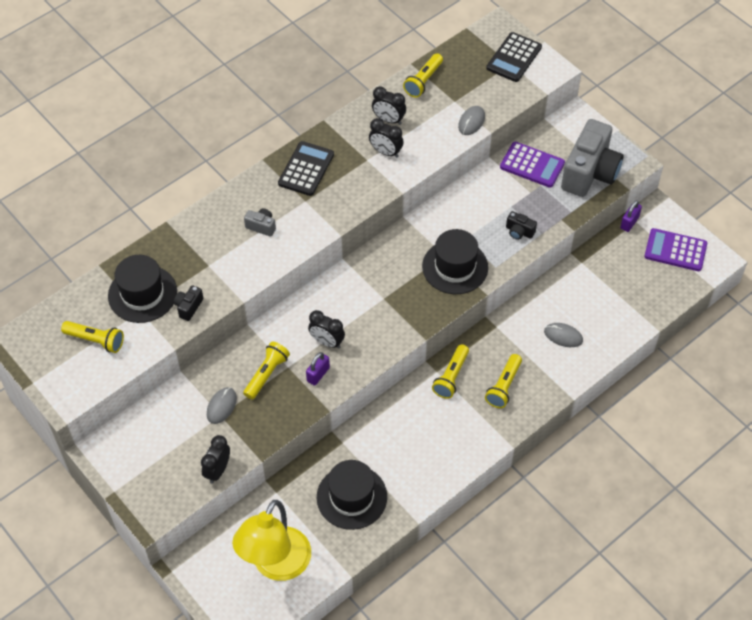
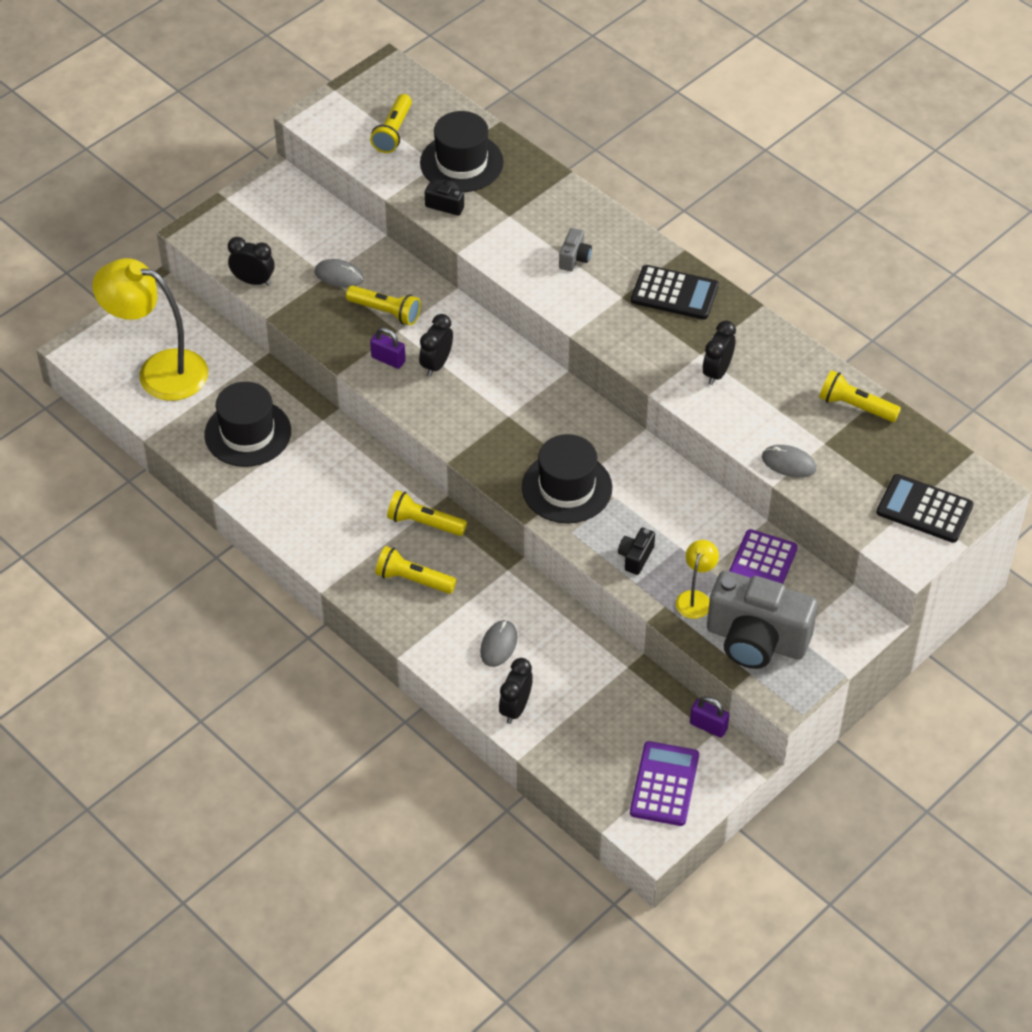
camera: 85 degrees right, 5 degrees down
black clock [372,86,406,125] -> black clock moved to [499,658,533,724]
none -> yellow lamp [676,540,719,619]

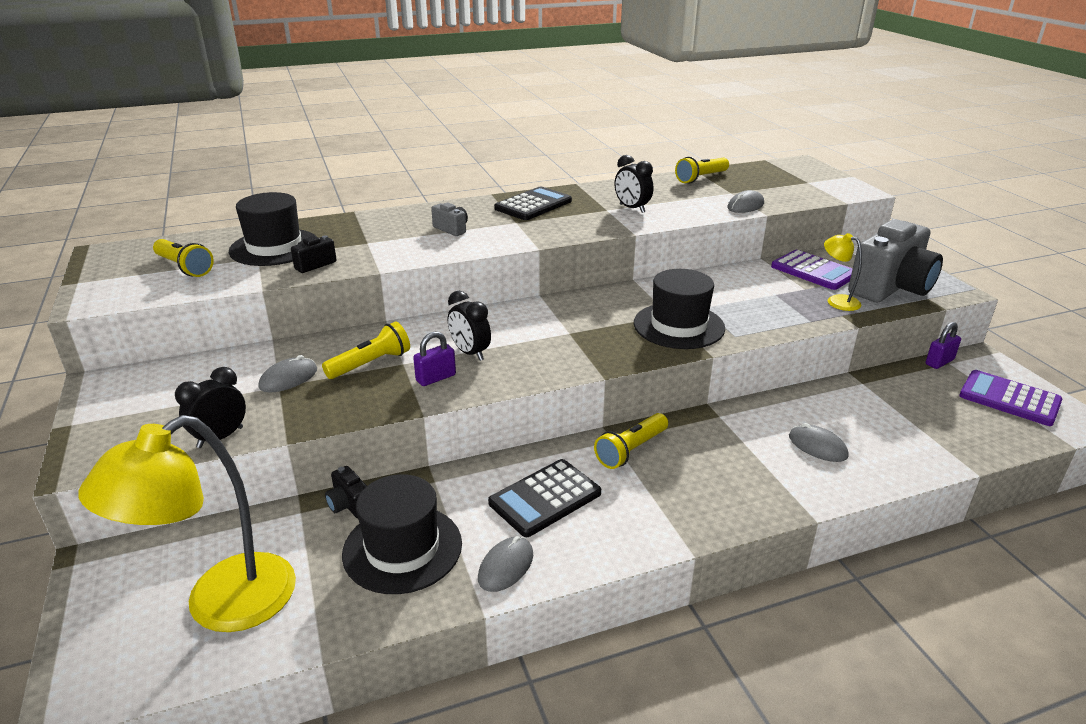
camera: 65 degrees left, 20 degrees down
yellow flashlight [375,546,457,594] -> none
black clock [499,658,533,724] -> none
black camera [618,528,655,575] -> black camera moved to [325,466,367,519]
black calculator [876,474,974,543] -> black calculator moved to [488,459,601,537]
none -> grey mouse [478,536,533,592]

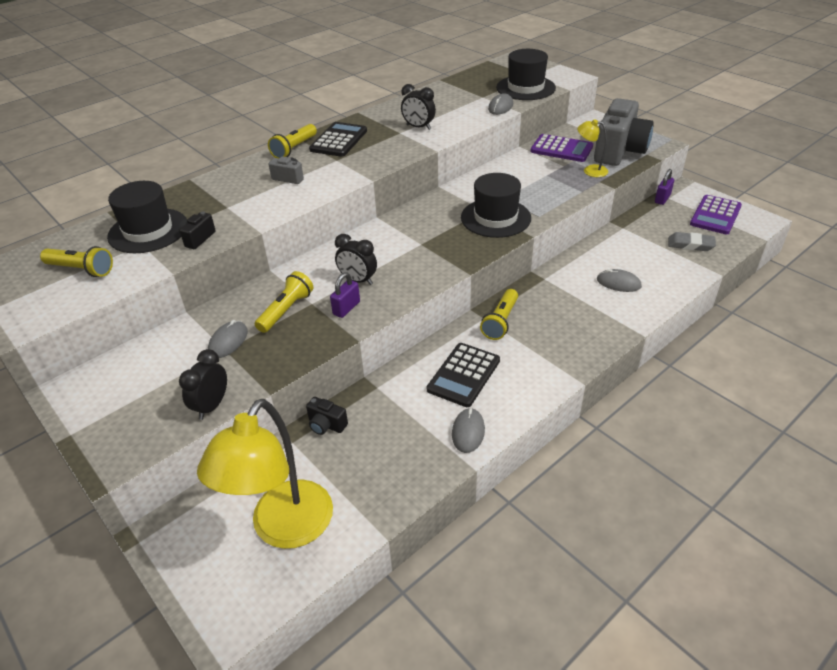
camera: 20 degrees left, 10 degrees up
black hat [342,474,462,594] -> black hat moved to [496,49,556,100]
yellow flashlight [675,157,729,183] -> yellow flashlight moved to [268,124,317,158]
purple calculator [959,370,1062,426] -> purple calculator turned 75 degrees counterclockwise [690,195,742,235]
none -> grey eraser [668,232,716,251]

